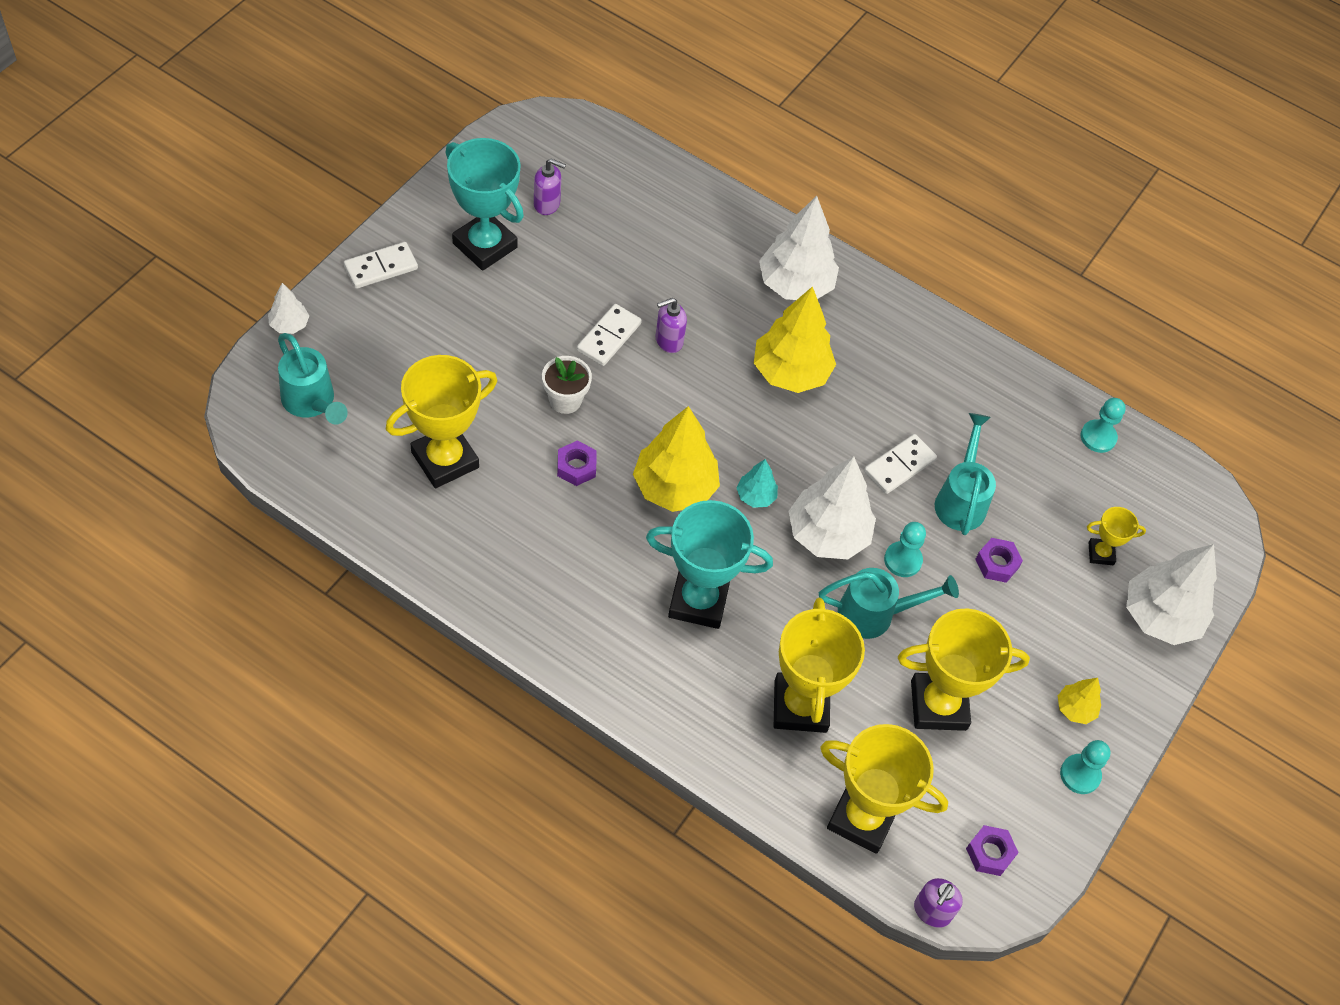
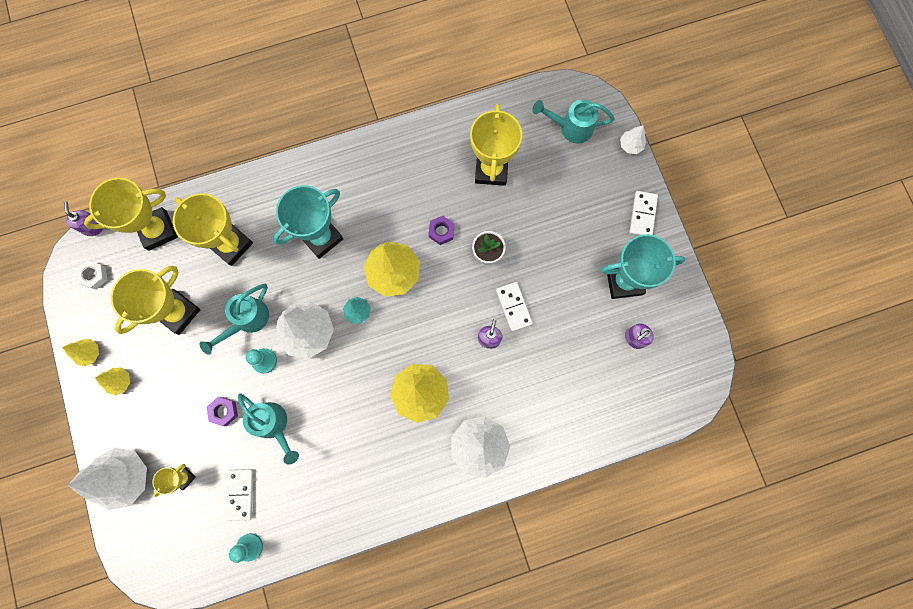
camera: 135 degrees right, 20 degrees up
white domino [864,434,937,494] -> white domino moved to [226,469,253,521]
purple nut [966,825,1019,876] -> white nut [76,260,107,290]
turquoise pawn [1060,740,1110,794] -> yellow tree [62,339,99,367]

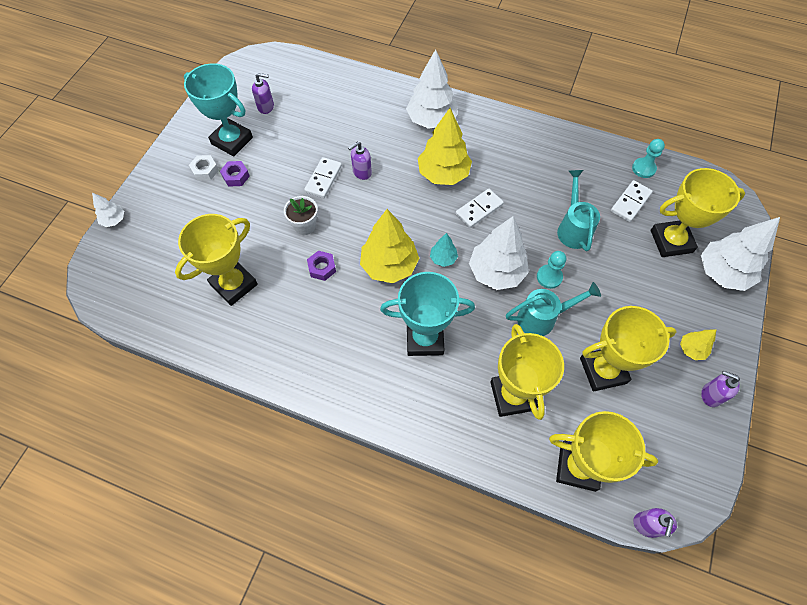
camera: 140 degrees left, 15 degrees down
yellow tree [62,339,99,367] -> purple soap dispenser [701,371,740,407]
white nut [76,260,107,290] -> white nut moved to [189,155,219,181]
yellow trophy [152,464,196,497] -> yellow trophy [651,168,745,257], size x2.05
purple nut [207,397,238,426] -> purple nut moved to [220,161,250,187]
turquoise watering can [532,100,615,144] -> none
white domino [629,191,658,235] -> white domino moved to [456,189,504,228]

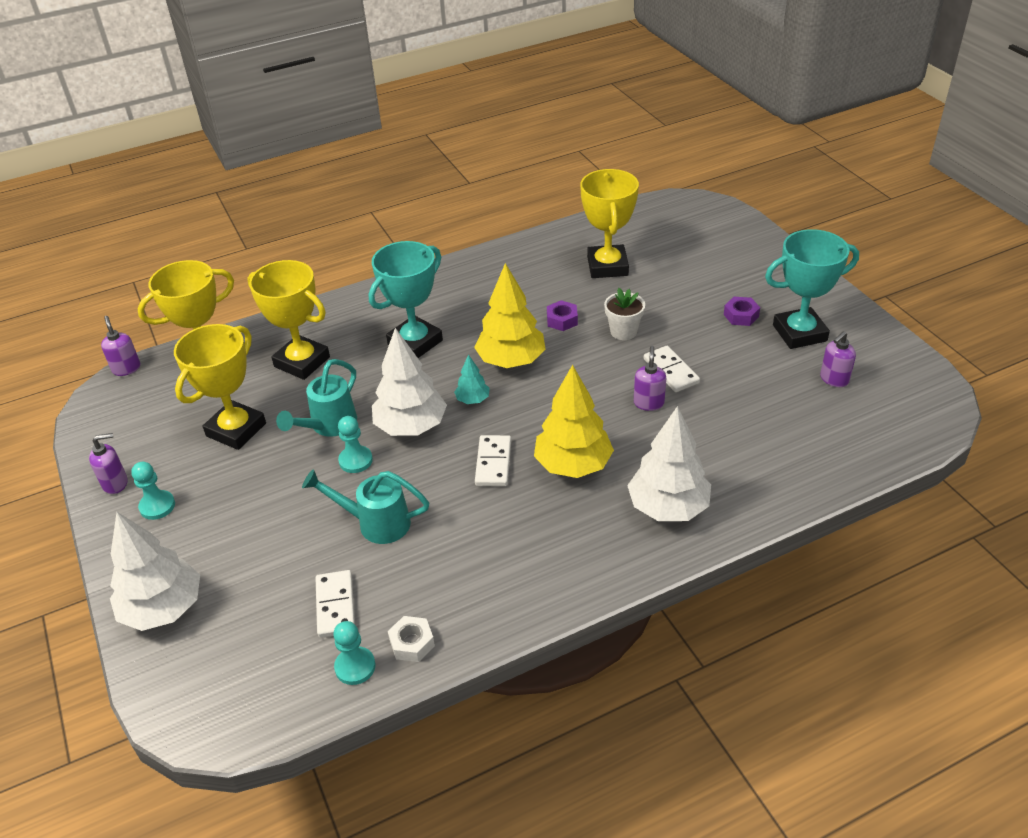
camera: 135 degrees right, 20 degrees down
white tree [92,193,124,227] -> none
white nut [189,155,219,181] -> white nut moved to [388,616,435,662]
turquoise watering can [557,170,600,251] -> turquoise watering can turned 150 degrees clockwise [302,469,429,544]
yellow trophy [651,168,745,257] -> none
yellow tree [680,329,716,360] -> turquoise pawn [131,462,175,520]

